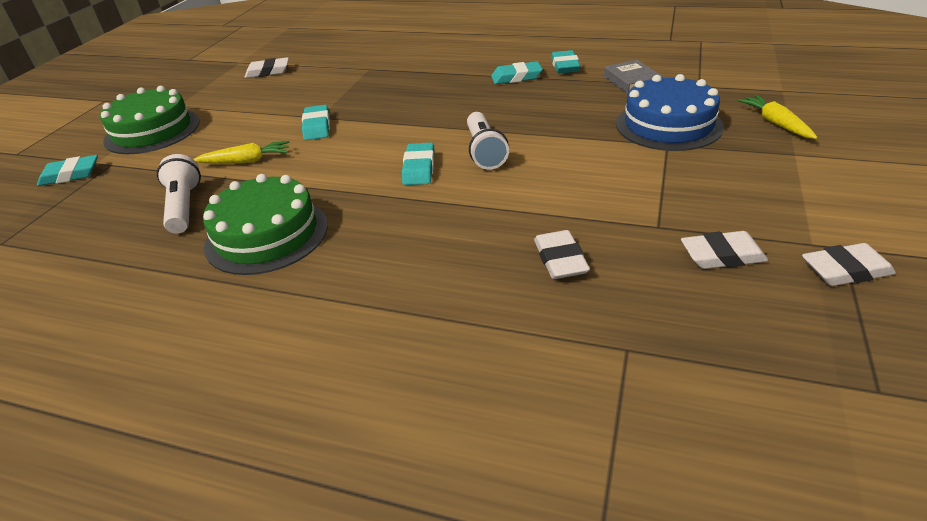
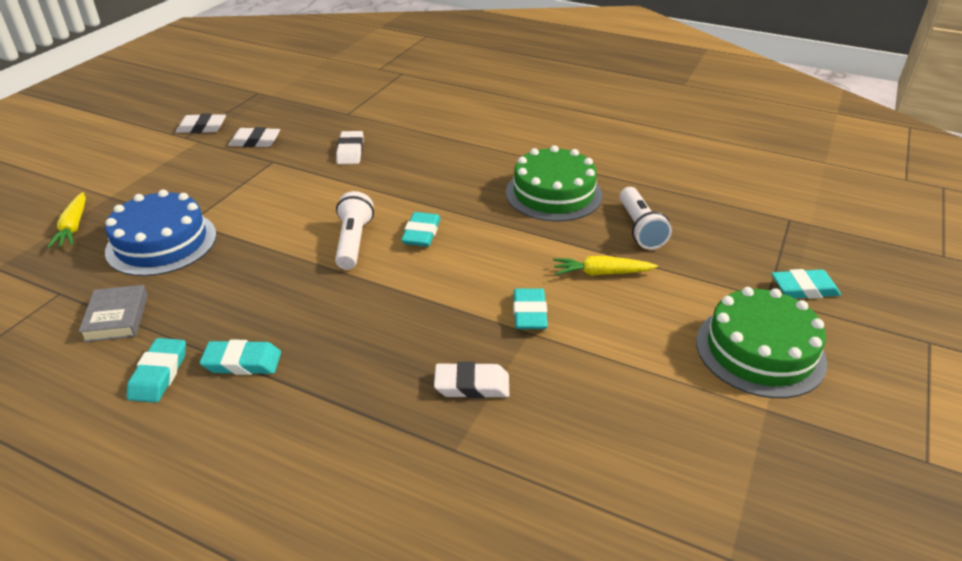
camera: 175 degrees left, 0 degrees up
white eraser [245,57,289,78] -> white eraser moved to [434,362,509,399]

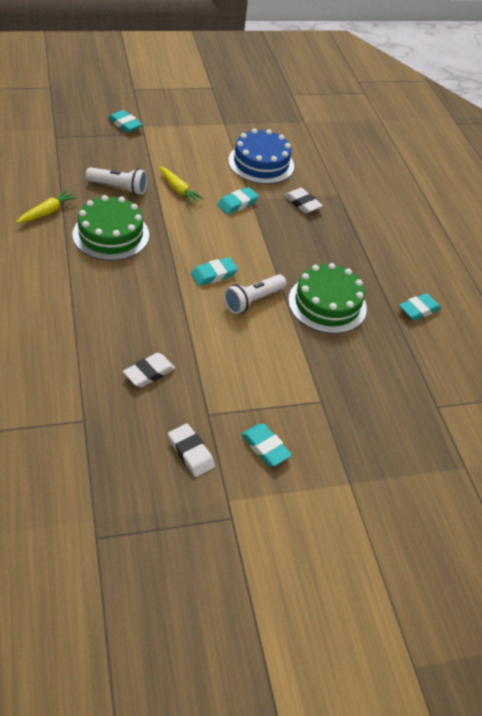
camera: 135 degrees left, 10 degrees up
yellow carrot [47,192,86,248] -> yellow carrot moved to [16,189,78,223]
grey book [78,285,148,342] -> none
blue cake [105,189,217,276] -> blue cake moved to [228,129,294,184]
white eraser [176,113,226,133] -> none
turquoise eraser [200,340,281,375] -> turquoise eraser moved to [241,424,292,466]
white flashlight [620,187,672,250] -> white flashlight turned 60 degrees clockwise [86,167,147,195]
green cake [696,287,827,398] -> green cake moved to [288,263,367,334]

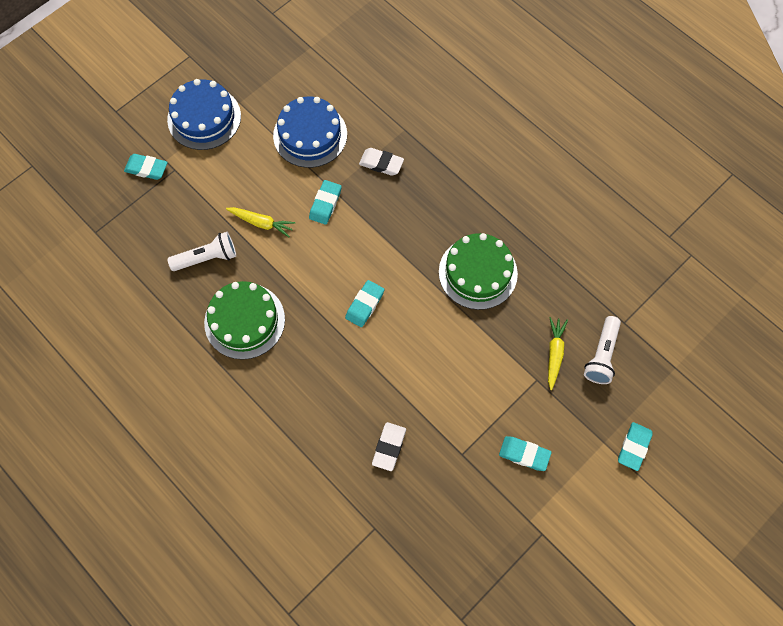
camera: 25 degrees left, 20 degrees up
yellow carrot [16,189,78,223] -> yellow carrot moved to [548,317,568,390]
white eraser [168,424,215,477] -> none
white flashlight [224,274,287,314] -> white flashlight moved to [584,316,621,384]
turquoise eraser [399,293,441,321] -> turquoise eraser moved to [618,422,652,471]
none -> blue cake [167,79,241,150]

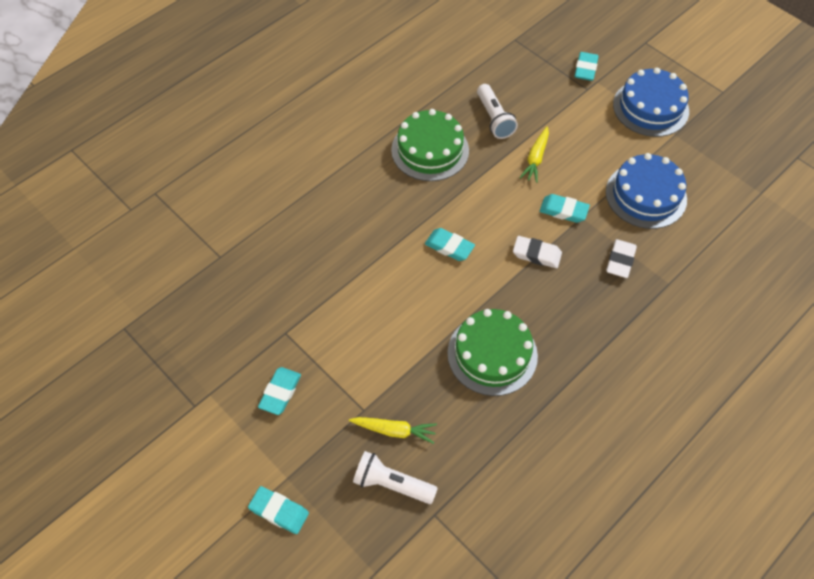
camera: 90 degrees right, 10 degrees down
white eraser [372,422,406,471] -> white eraser moved to [513,236,562,268]

